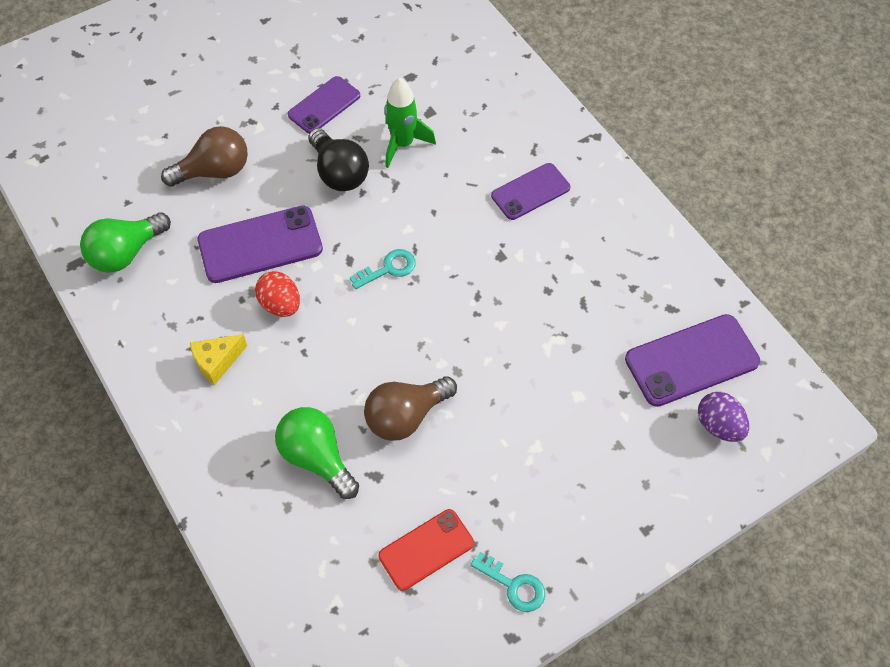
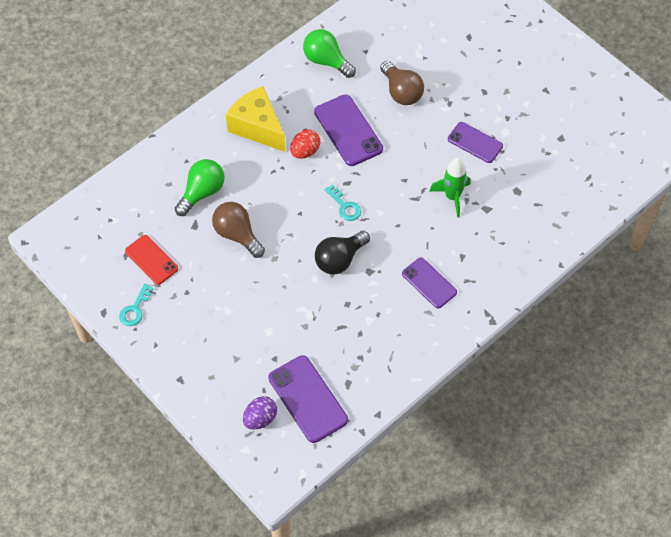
camera: 80 degrees right, 0 degrees up
yellow cheese [190,334,247,385] -> yellow cheese [226,86,285,152], size x1.89
black light bulb [308,128,369,191] -> black light bulb moved to [315,231,370,275]

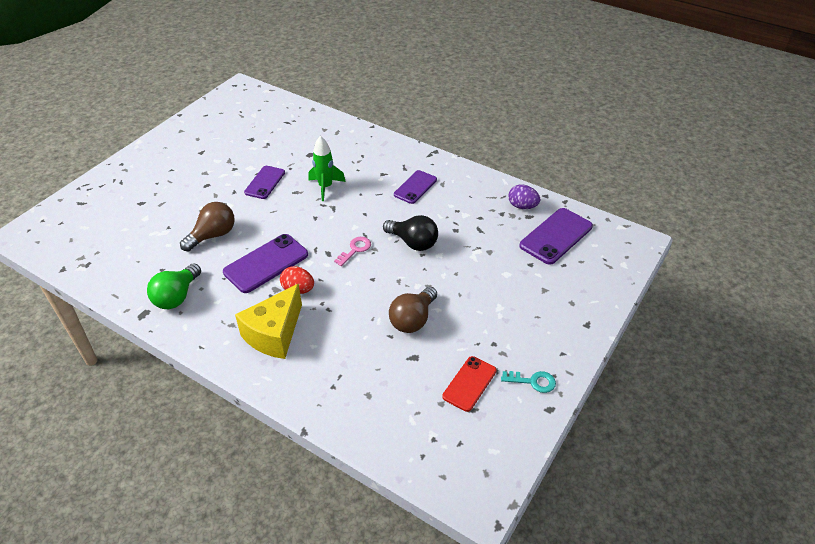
camera: 105 degrees left, 15 degrees down
green light bulb [175,159,224,216] -> none
purple egg [243,396,277,430] -> purple egg moved to [508,184,540,209]
turquoise key [325,184,361,221] -> pink key [334,237,371,266]

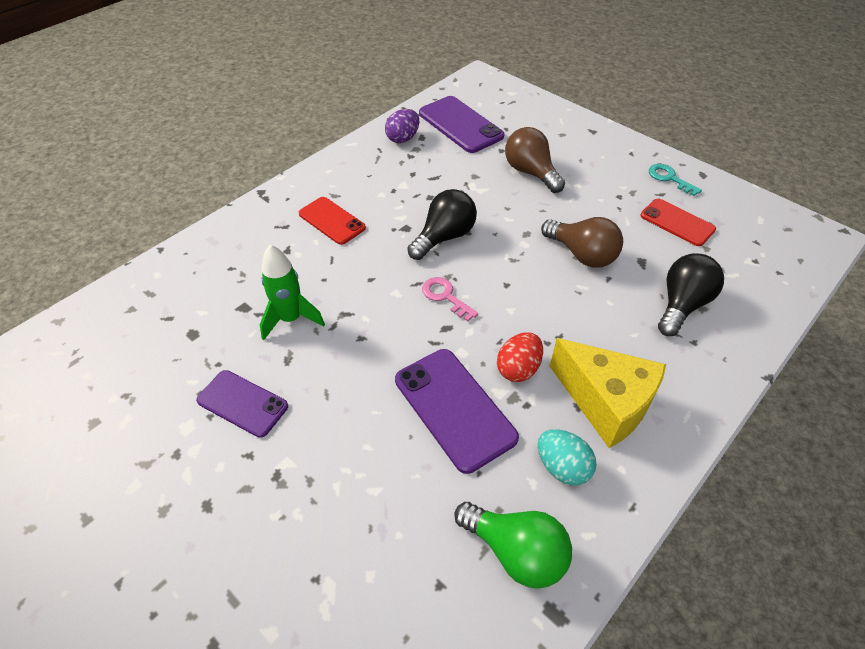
camera: 80 degrees left, 5 degrees up
brown light bulb [180,202,235,252] -> brown light bulb moved to [505,127,565,193]
purple phone [394,170,437,204] -> red phone [299,197,366,245]
turquoise key [501,371,556,393] -> turquoise key turned 60 degrees counterclockwise [649,164,702,196]
none -> turquoise egg [538,429,596,485]
none -> black light bulb [658,253,724,336]

